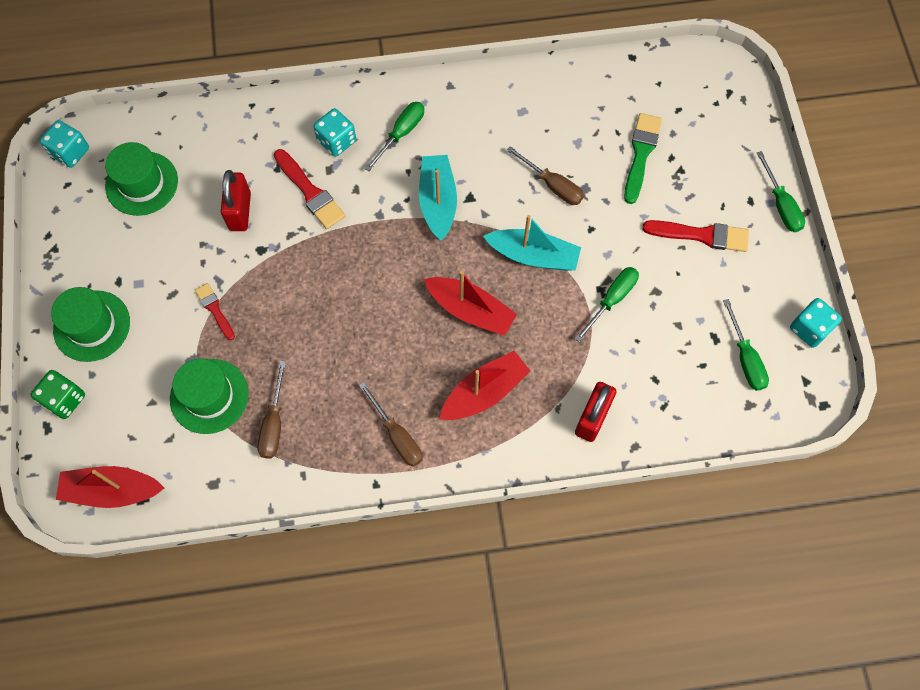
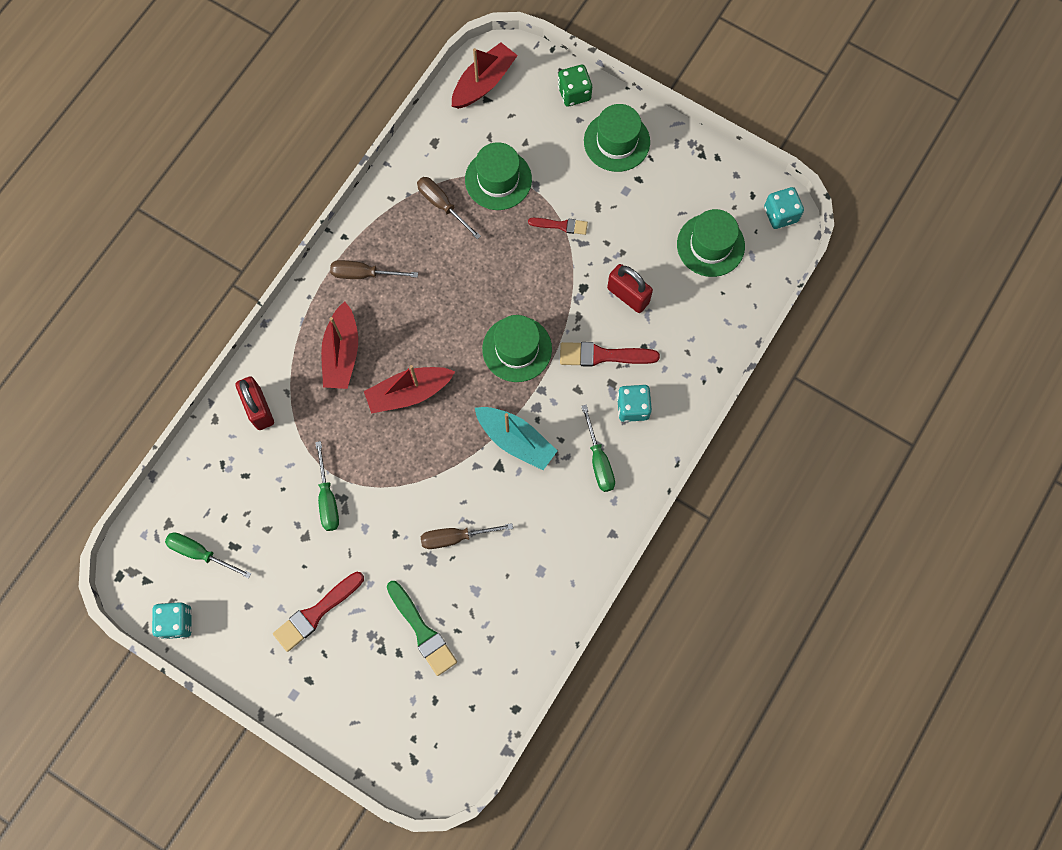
camera: 130 degrees right, 5 degrees up
turquoise boat [483,215,581,271] -> none
green screwdriver [757,151,805,232] -> none
none -> green hat [482,315,552,382]

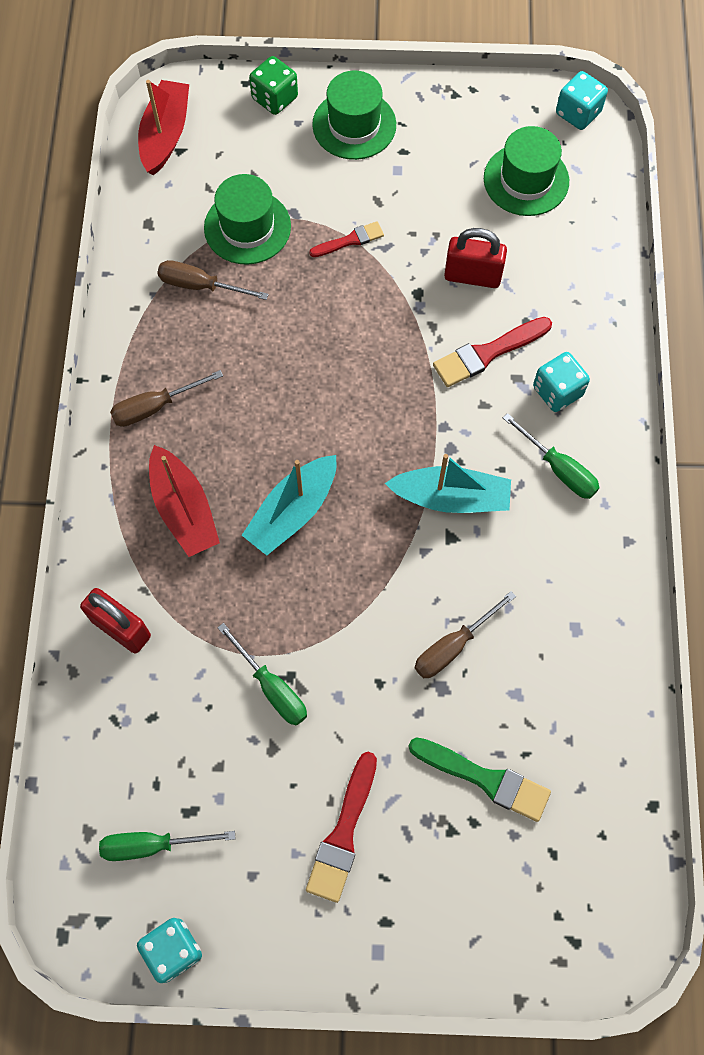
camera: 30 degrees left, 5 degrees down
red boat [364,365,455,414] -> turquoise boat [242,455,337,555]
green hat [482,315,552,382] -> none

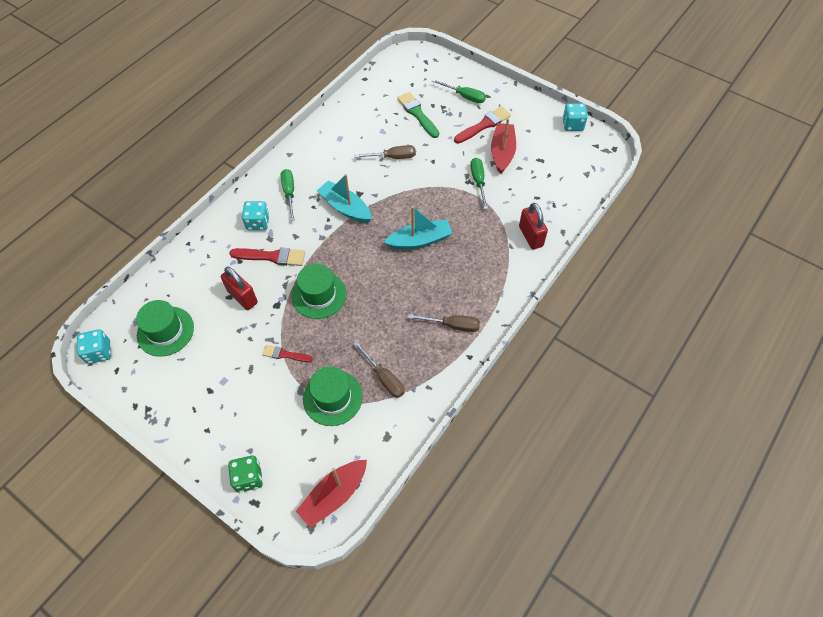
camera: 145 degrees left, 10 degrees down
green screwdriver [99,831,235,861] -> green screwdriver moved to [432,79,486,103]
red boat [149,445,220,557] -> red boat moved to [491,118,516,174]
green hat [312,70,396,160] -> green hat moved to [291,264,346,319]

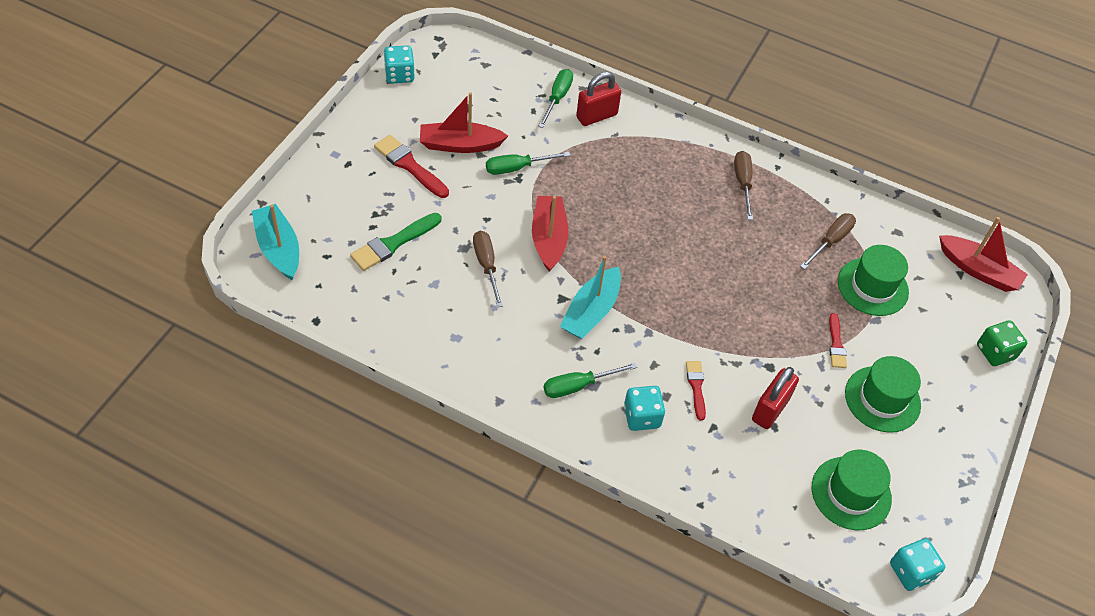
camera: 105 degrees left, 5 degrees down
red brush [229,248,305,266] -> red brush [686,361,706,421], size x0.62
green hat [291,264,346,319] -> green hat moved to [845,356,921,433]
turquoise boat [384,206,452,250] -> turquoise boat moved to [252,204,299,280]
green screwdriver [432,79,486,103] -> green screwdriver moved to [538,69,573,128]
none -> red boat [532,196,569,272]

